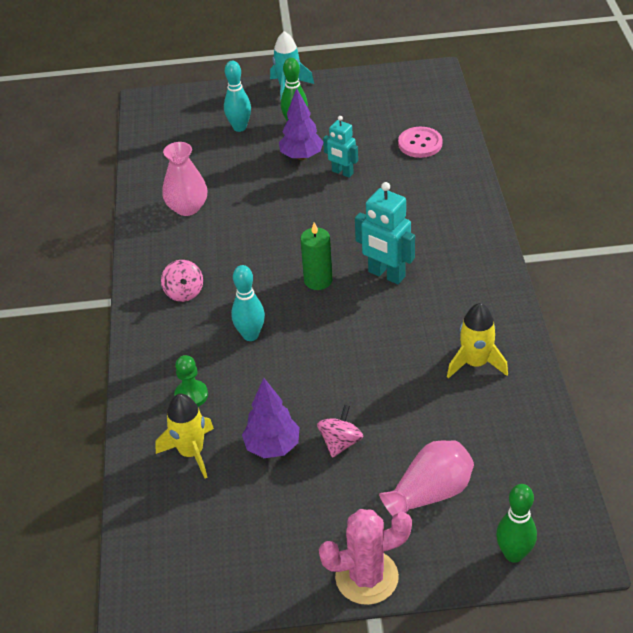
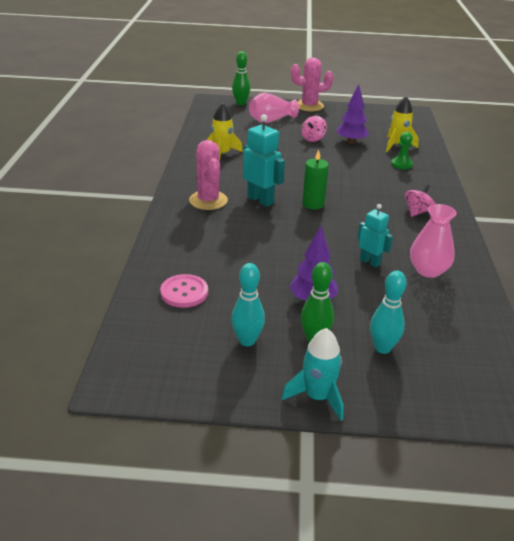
camera: 175 degrees left, 10 degrees down
pink spinning top [161,260,203,302] -> pink spinning top turned 45 degrees clockwise [405,185,435,217]
turquoise bowling pin [231,265,265,341] -> turquoise bowling pin moved to [231,263,265,346]
turquoise robot [323,116,358,178] -> turquoise robot moved to [357,204,393,268]
none -> pink cactus [189,140,228,210]

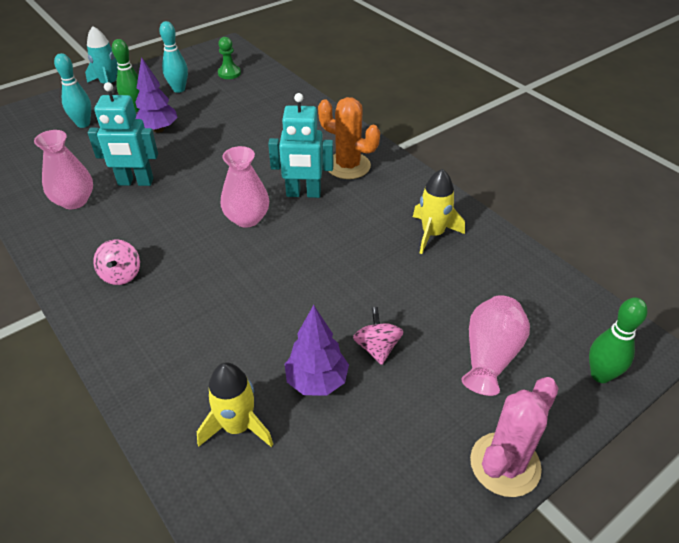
camera: 140 degrees right, 10 degrees up
pink button [160,274,208,308] -> none
pink cactus [189,140,228,210] -> orange cactus [318,97,380,179]
green candle [302,149,329,210] -> pink vase [221,146,269,227]
turquoise robot [357,204,393,268] -> turquoise robot [88,82,158,186], size x1.55
green pawn [391,132,413,169] -> green pawn moved to [218,37,241,79]

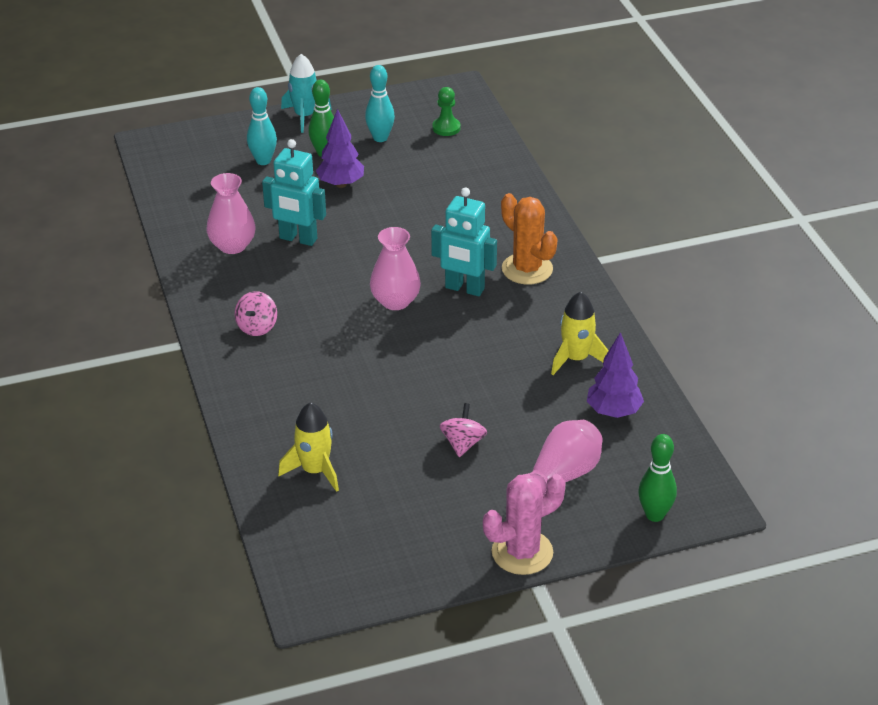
camera: 20 degrees right, 5 degrees down
purple tree [285,305,349,396] -> purple tree moved to [587,332,644,418]

